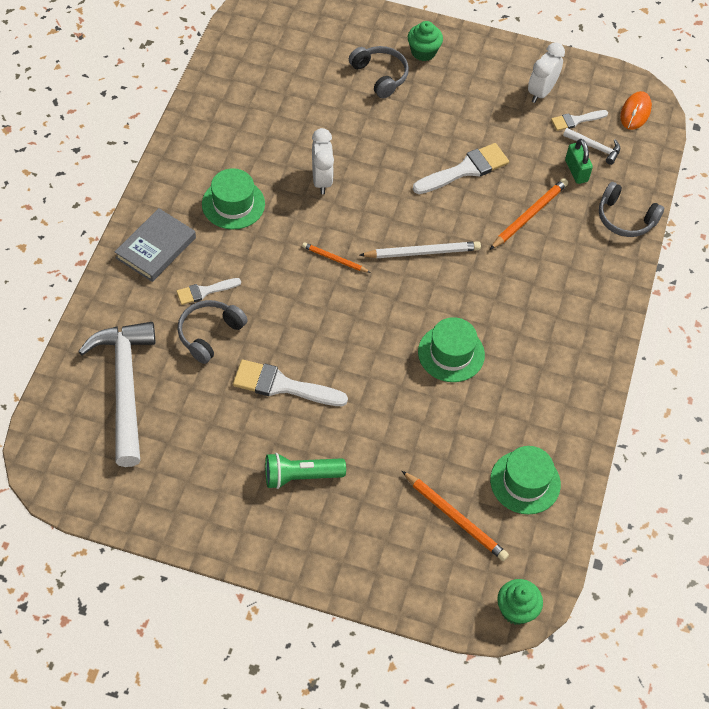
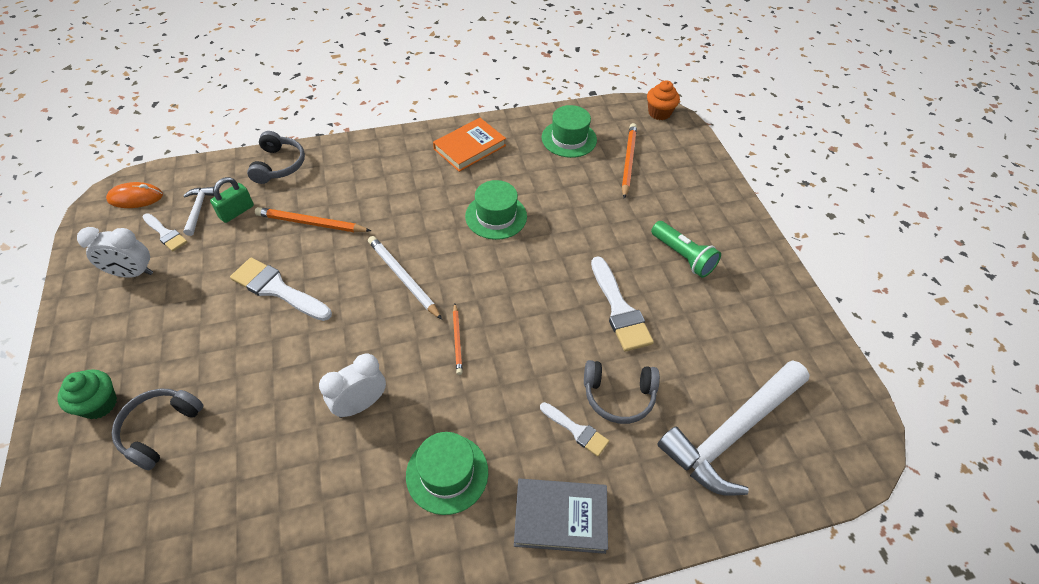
camera: 120 degrees left, 5 degrees down
green cupcake [497,579,543,625] -> orange cupcake [647,80,680,120]
none -> orange book [433,118,506,172]

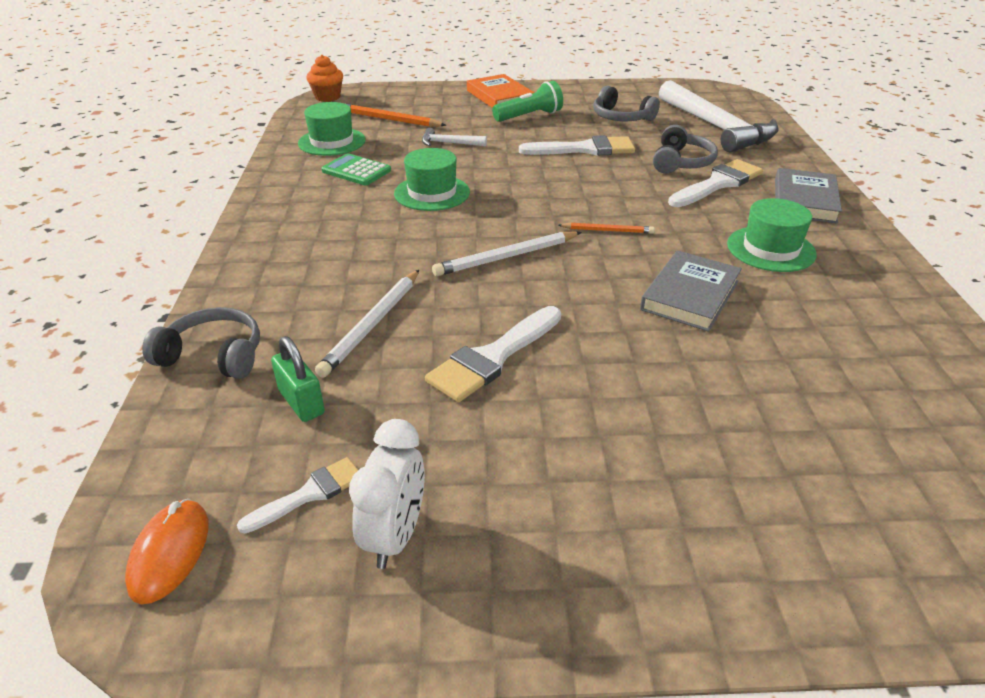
camera: 75 degrees left, 15 degrees down
green cupcake [57,369,117,419] -> none
grey headphones [111,389,204,470] -> grey headphones moved to [593,86,660,121]
white hammer [183,187,214,236] -> white hammer moved to [422,128,487,146]
orange pencil [255,207,371,232] -> white pencil [315,270,419,378]
white clock [319,354,386,418] -> grey book [640,250,742,332]
orange book [433,118,506,172] -> orange book moved to [467,74,535,108]
white brush [540,402,609,457] -> white brush [668,159,763,207], size x1.70
none -> green calculator [321,153,391,185]

